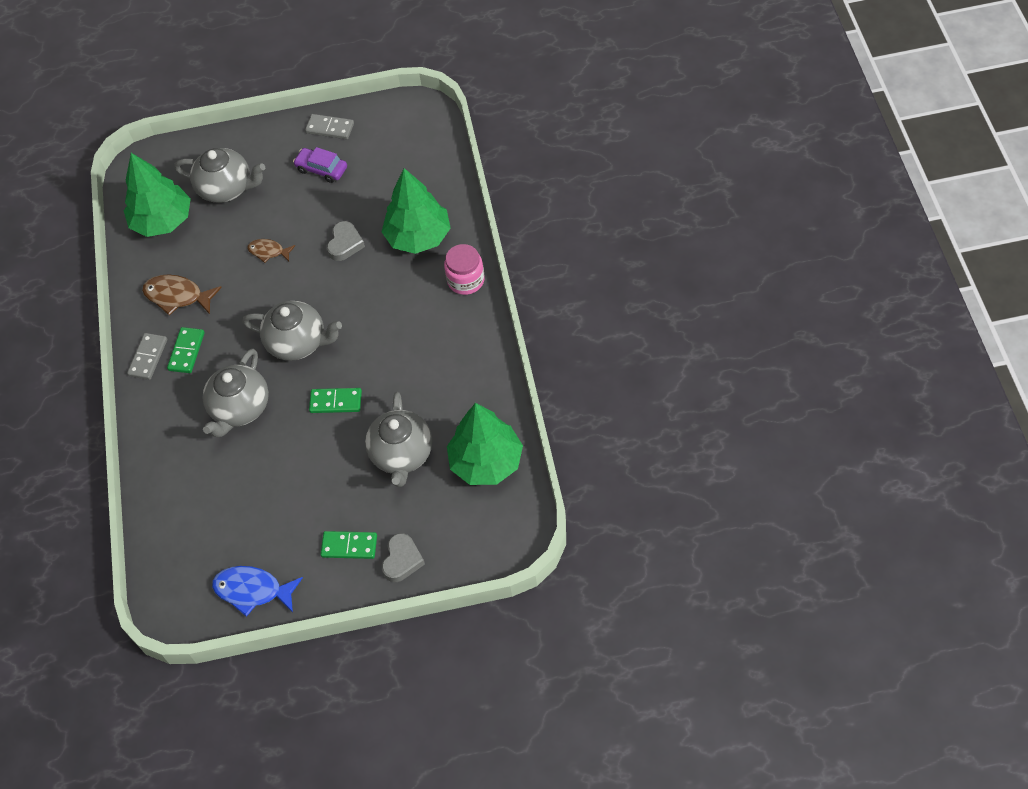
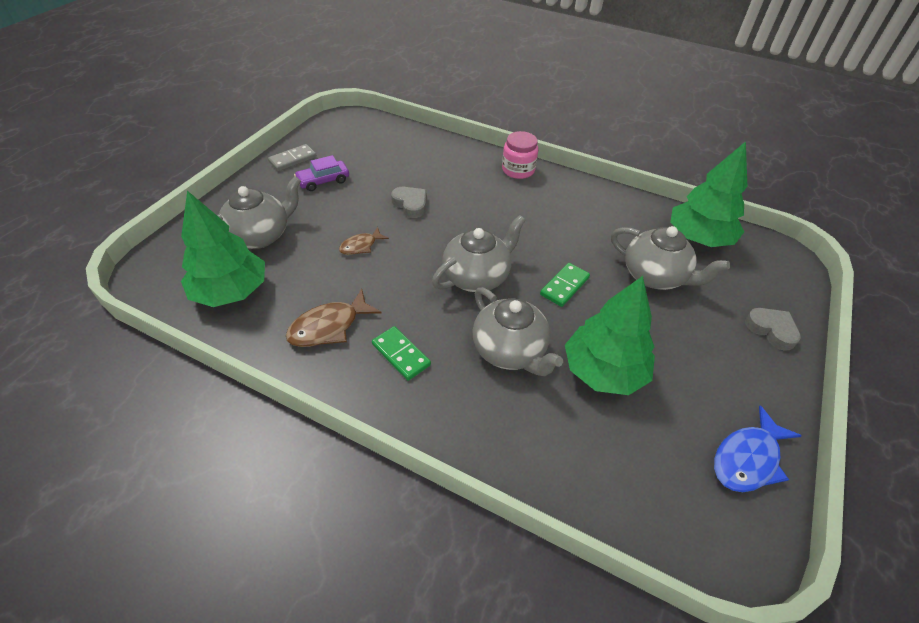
camera: 60 degrees left, 10 degrees down
grey domino [127,333,167,380] -> none
green domino [320,531,377,559] -> none
green tree [382,168,451,254] -> green tree moved to [565,276,655,395]

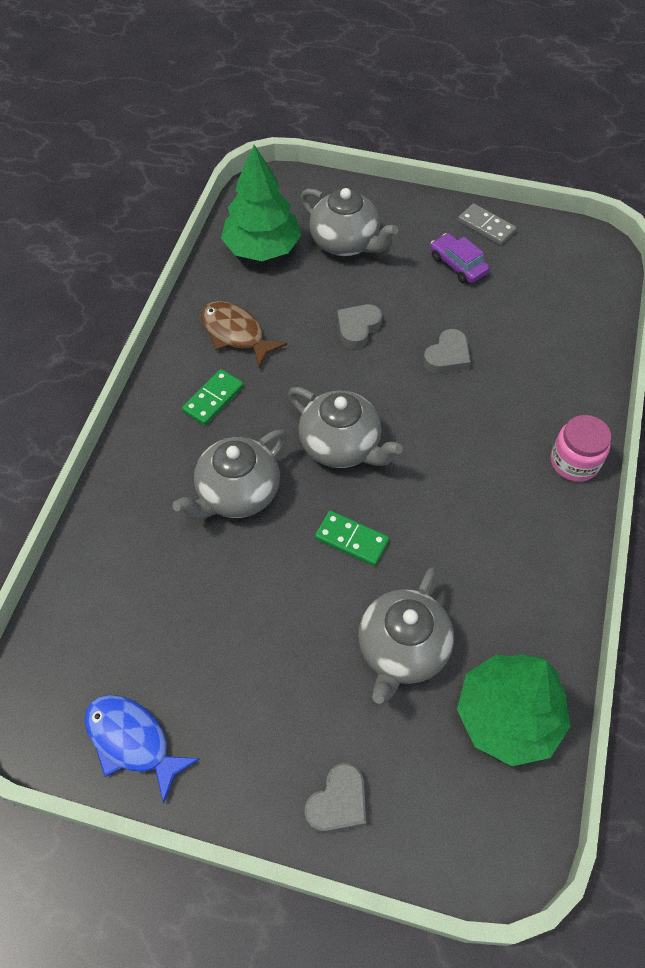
camera: 80 degrees right, 10 degrees up
brown fish [339,227,389,255] -> grey heart [337,304,382,349]
green tree [565,276,655,395] -> none

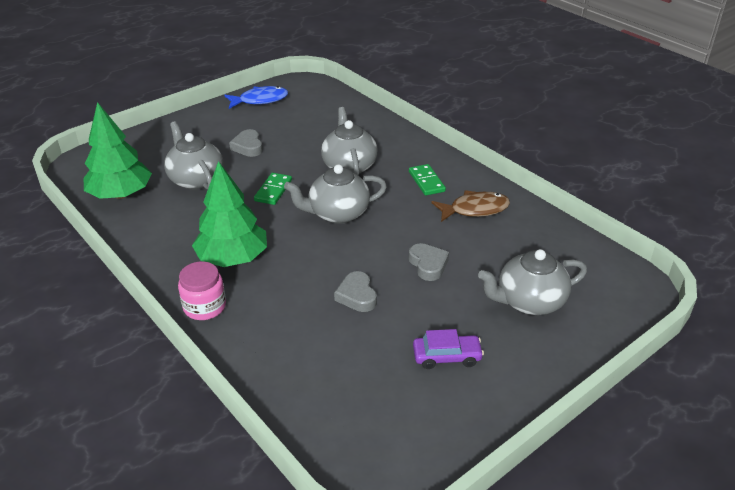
camera: 125 degrees right, 20 degrees down
green tree [221,145,301,261] -> green tree moved to [192,161,267,267]
grey heart [304,763,366,833] -> grey heart moved to [229,129,263,157]
green domino [315,510,389,566] -> green domino turned 45 degrees counterclockwise [254,173,292,205]
grey domino [458,203,517,245] -> none

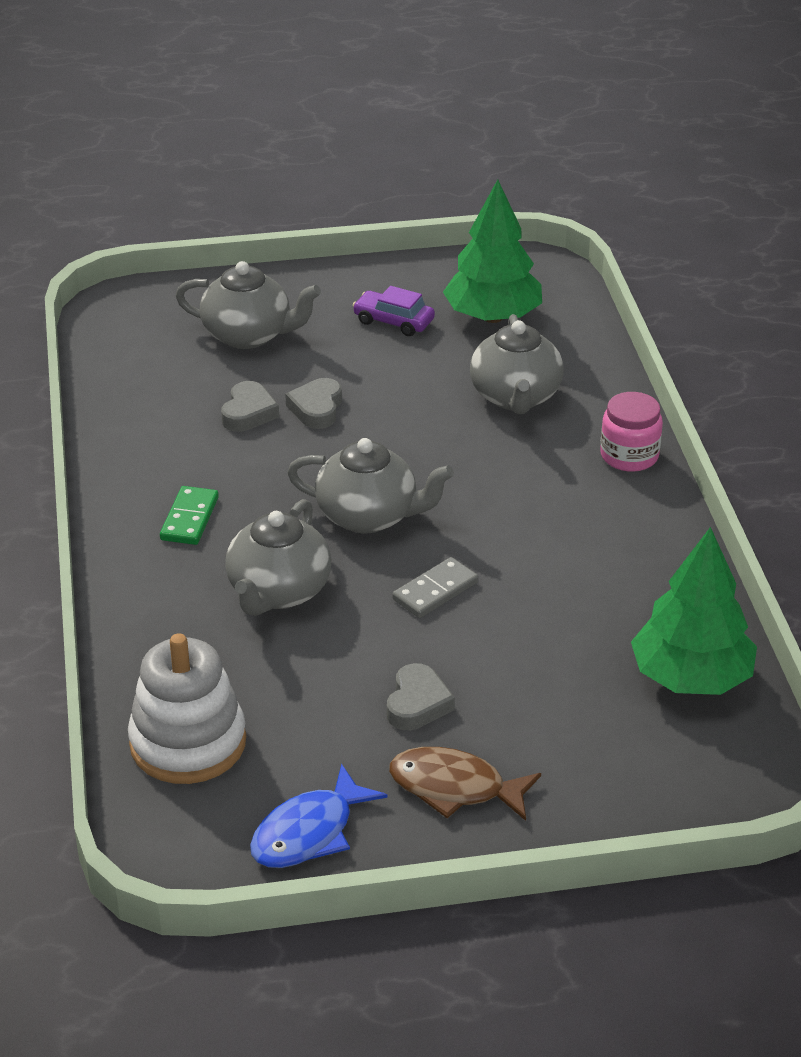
camera: 150 degrees left, 0 degrees up
grey teapot [164,121,224,190] -> grey teapot moved to [470,314,564,414]
green tree [192,161,267,267] -> green tree moved to [443,179,542,323]
blue fish [224,86,288,109] -> blue fish turned 60 degrees counterclockwise [250,763,387,868]
green domino [254,173,292,205] -> grey domino [392,557,478,618]
grey heart [334,271,377,312] -> grey heart moved to [221,381,279,432]
brown fish [431,190,510,222] -> brown fish moved to [389,747,541,821]
none -> white stacking toy [128,633,246,784]

